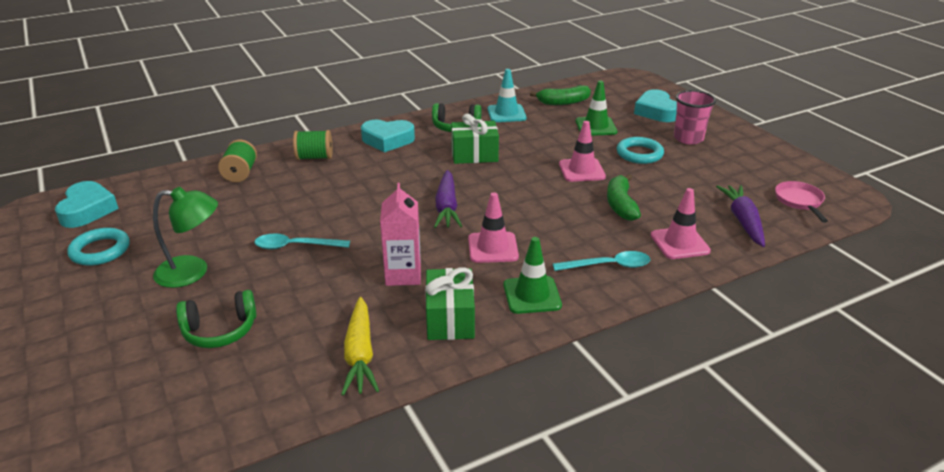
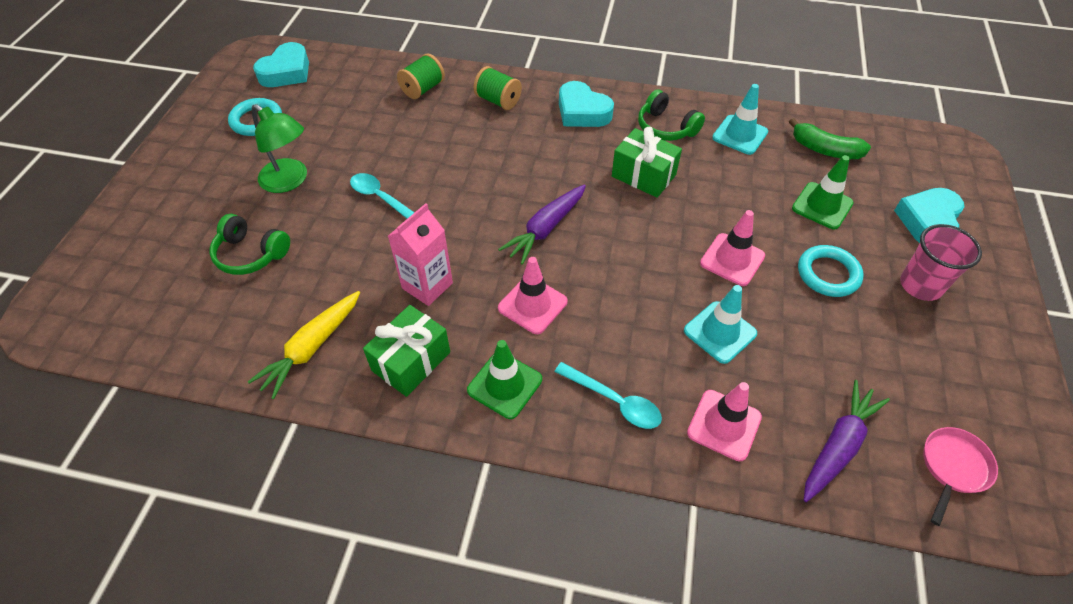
camera: 40 degrees right, 20 degrees up
green banana [607,174,641,221] -> turquoise traffic cone [684,285,757,364]

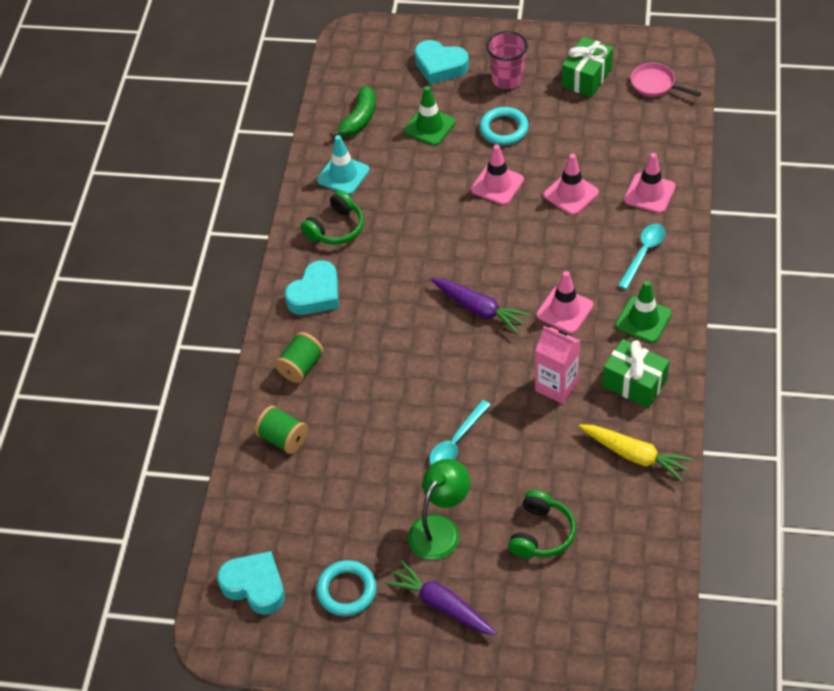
camera: 90 degrees left, 0 degrees up
green gift [612,127,682,198] -> green gift moved to [562,37,613,97]
turquoise traffic cone [684,285,757,364] -> pink traffic cone [544,154,599,215]
purple carrot [804,380,890,502] -> purple carrot moved to [385,560,497,635]

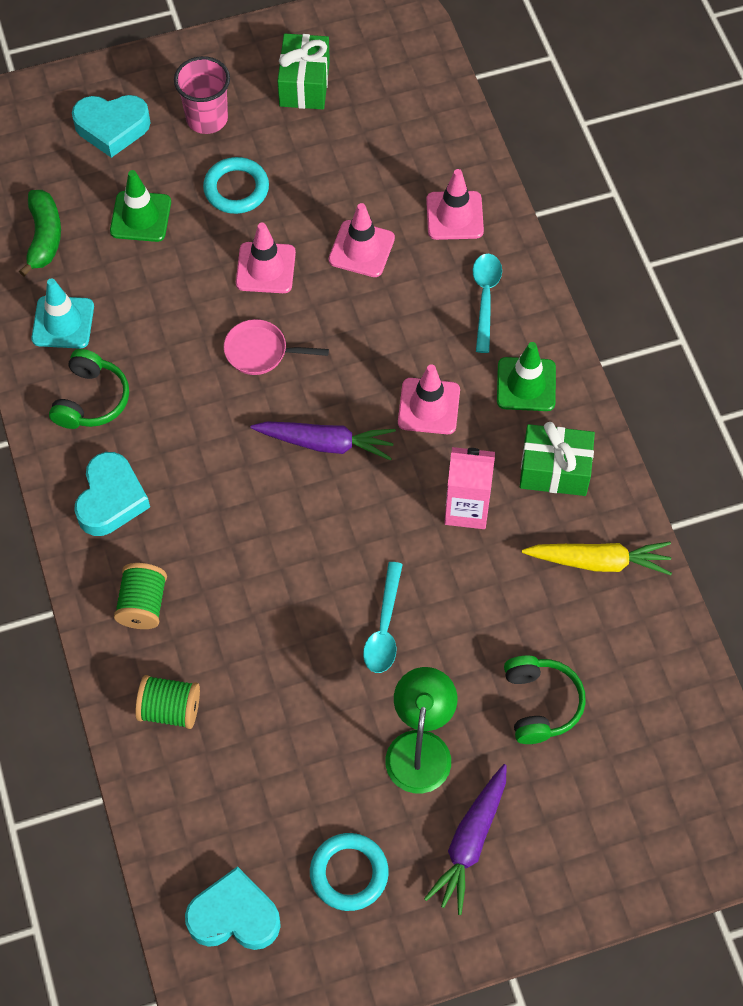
camera: 30 degrees left, 10 degrees up
purple carrot [385,560,497,635] -> purple carrot turned 75 degrees counterclockwise [424,764,507,915]
pink pan [631,63,701,97] -> pink pan moved to [224,319,329,375]

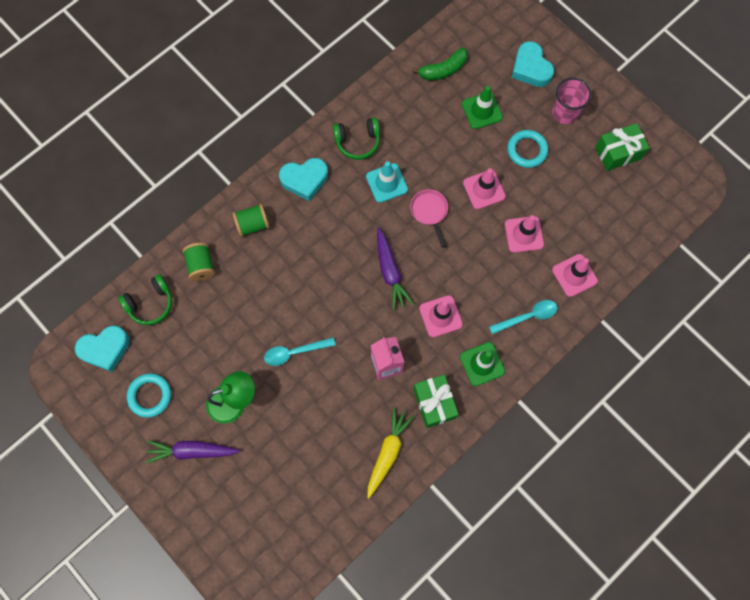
camera: 65 degrees right, 10 degrees up
turquoise traffic cone [31,278,94,349] -> turquoise traffic cone moved to [366,161,408,203]
turquoise heart [185,866,281,950] -> turquoise heart turned 90 degrees clockwise [75,326,130,372]
green headphones [504,655,586,744] -> green headphones moved to [118,274,172,325]
yellow carrot [522,542,672,575] -> yellow carrot turned 135 degrees counterclockwise [367,407,415,498]

